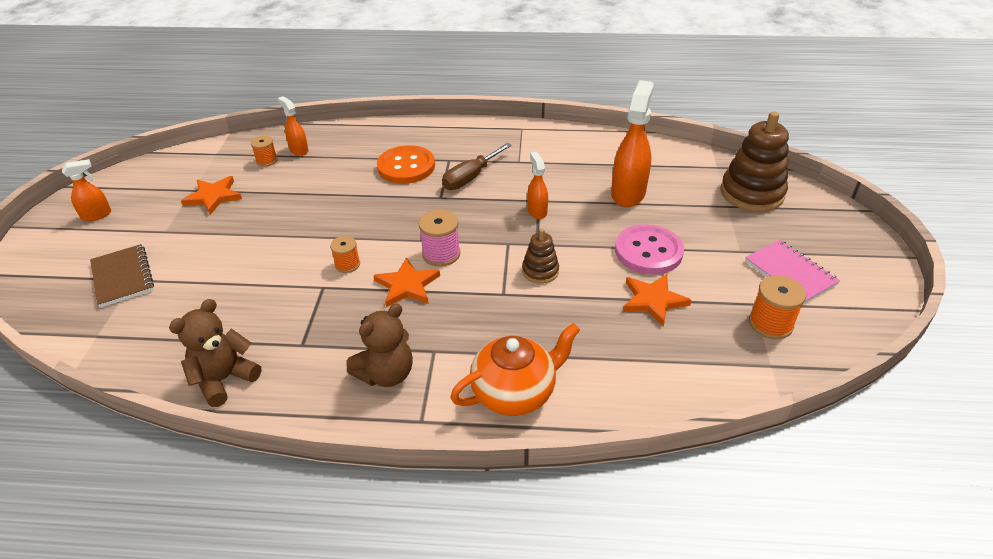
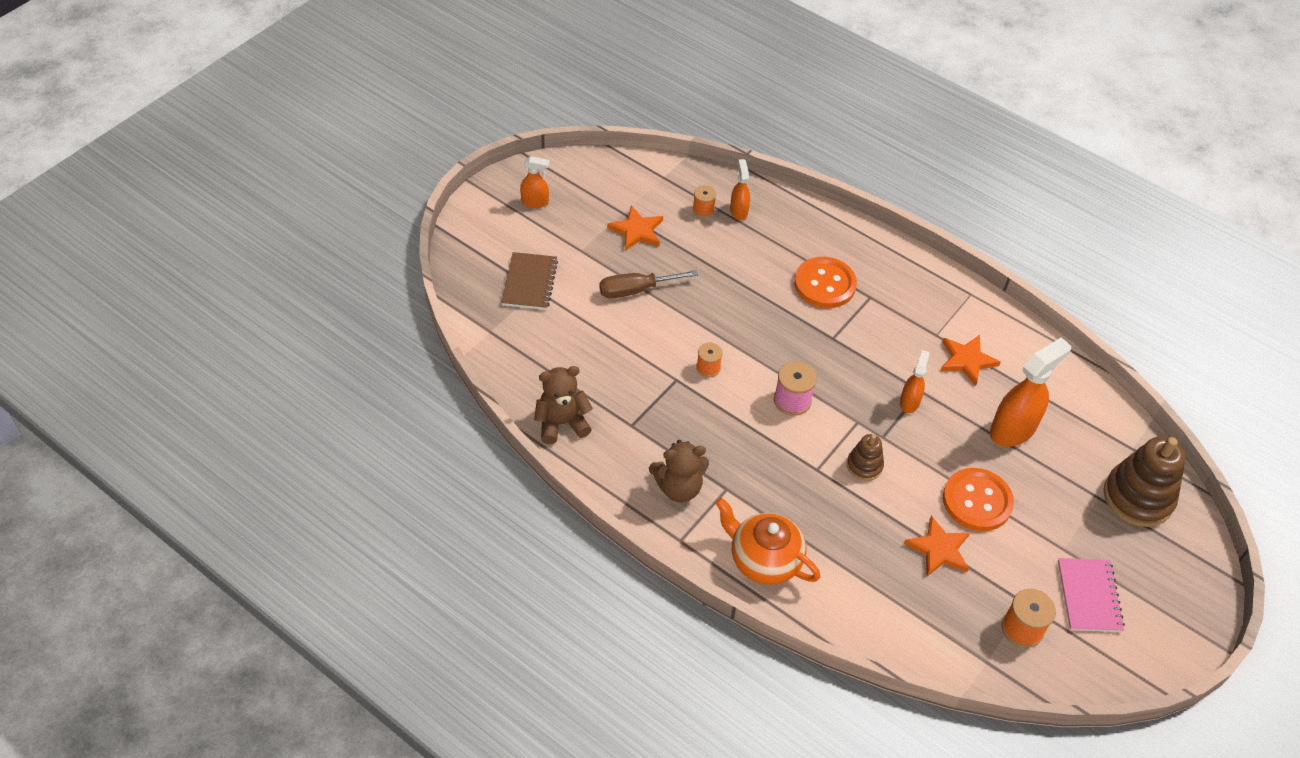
camera: 30 degrees right, 10 degrees up
orange star [373,257,440,307] -> orange star moved to [940,335,1001,386]
brown screwdriver [442,143,512,190] -> brown screwdriver moved to [599,270,698,298]
orange teapot [450,323,580,416] -> orange teapot turned 150 degrees counterclockwise [715,497,820,585]
pink button [615,224,684,275] -> orange button [943,468,1014,531]

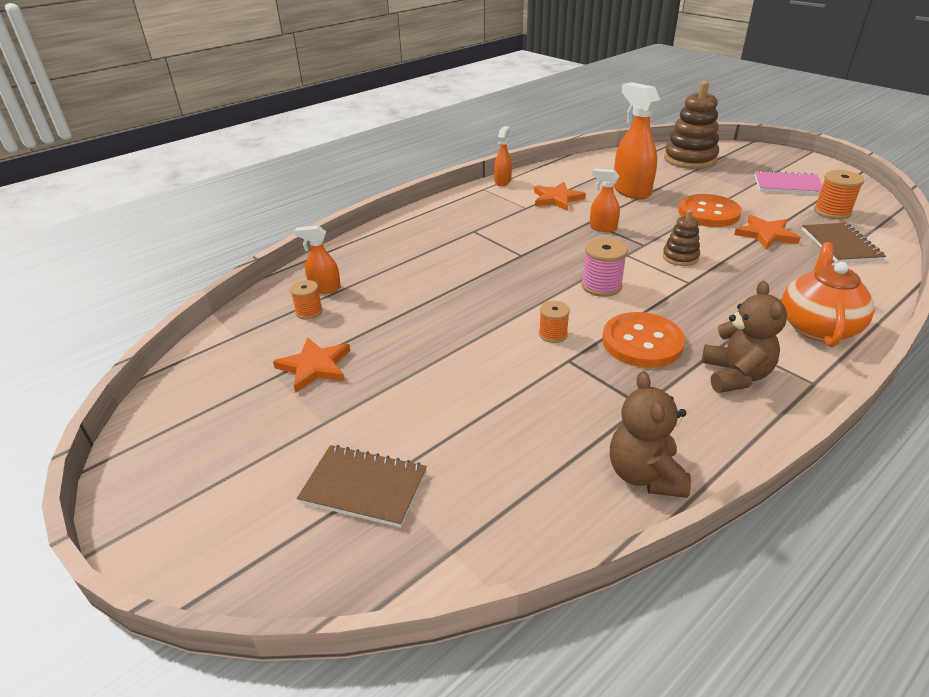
camera: 75 degrees left, 15 degrees down
orange spray bottle [520,156,550,208] -> orange spray bottle moved to [494,126,512,186]
brown screwdriver [599,270,698,298] -> none
orange teapot [715,497,820,585] -> orange teapot turned 150 degrees clockwise [782,242,875,347]
orange button [794,257,857,308] -> orange button moved to [602,312,685,368]
none -> brown notebook [802,223,886,263]

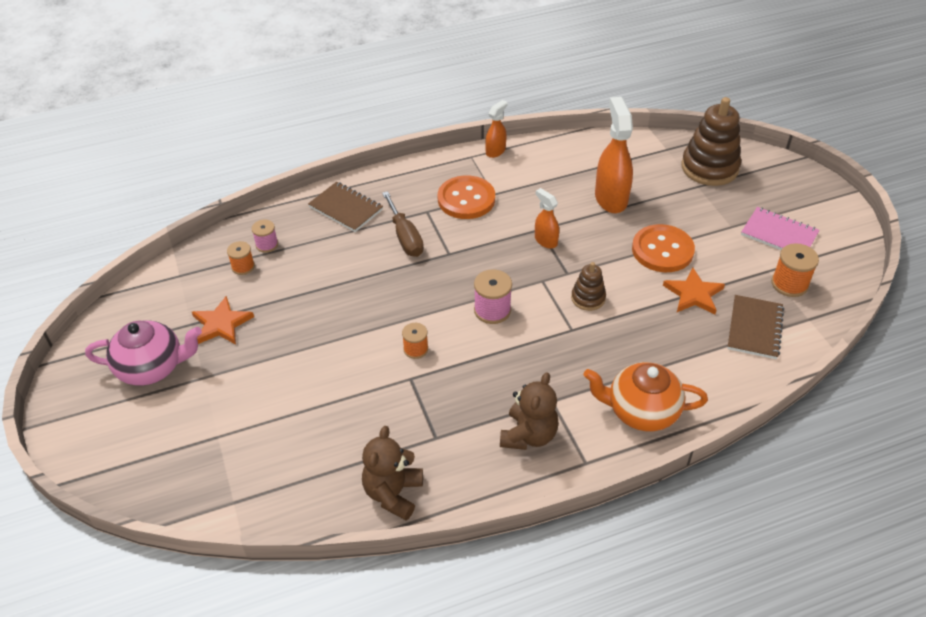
camera: 20 degrees right, 10 degrees up
orange spray bottle [294,225,341,294] -> pink spool [252,220,278,253]
brown notebook [297,445,427,527] -> brown notebook moved to [308,182,383,232]
orange star [534,182,586,211] -> none
orange button [602,312,685,368] -> orange button moved to [438,175,495,219]
orange teapot [782,242,875,347] -> orange teapot turned 120 degrees counterclockwise [583,362,708,431]
none -> pink teapot [85,321,202,386]
none -> brown screwdriver [382,191,424,257]

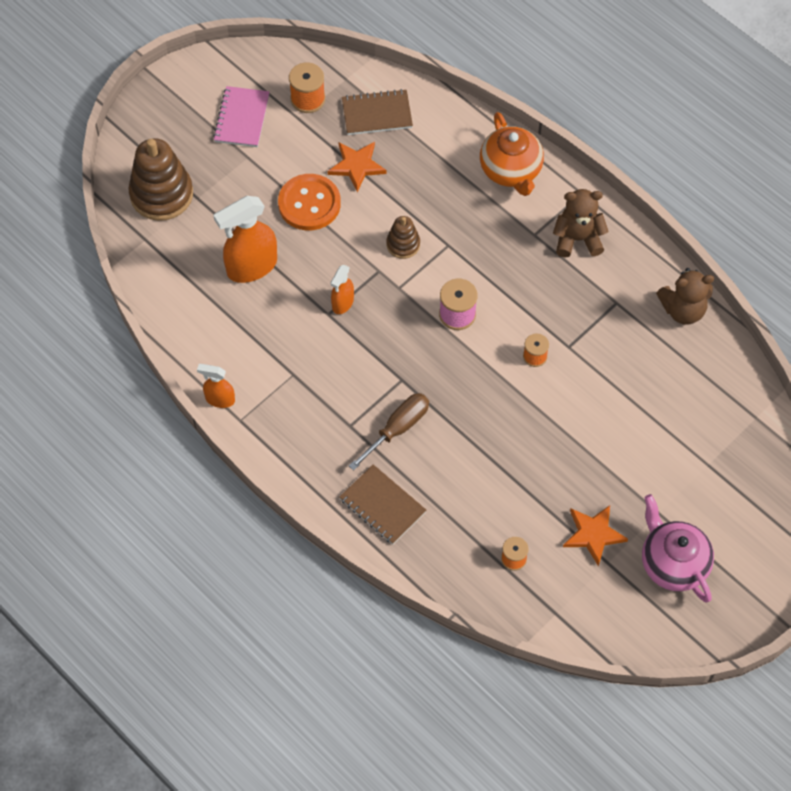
camera: 115 degrees left, 15 degrees up
pink spool [252,220,278,253] -> none
brown notebook [308,182,383,232] -> brown notebook turned 60 degrees counterclockwise [340,464,426,544]
orange button [438,175,495,219] -> none

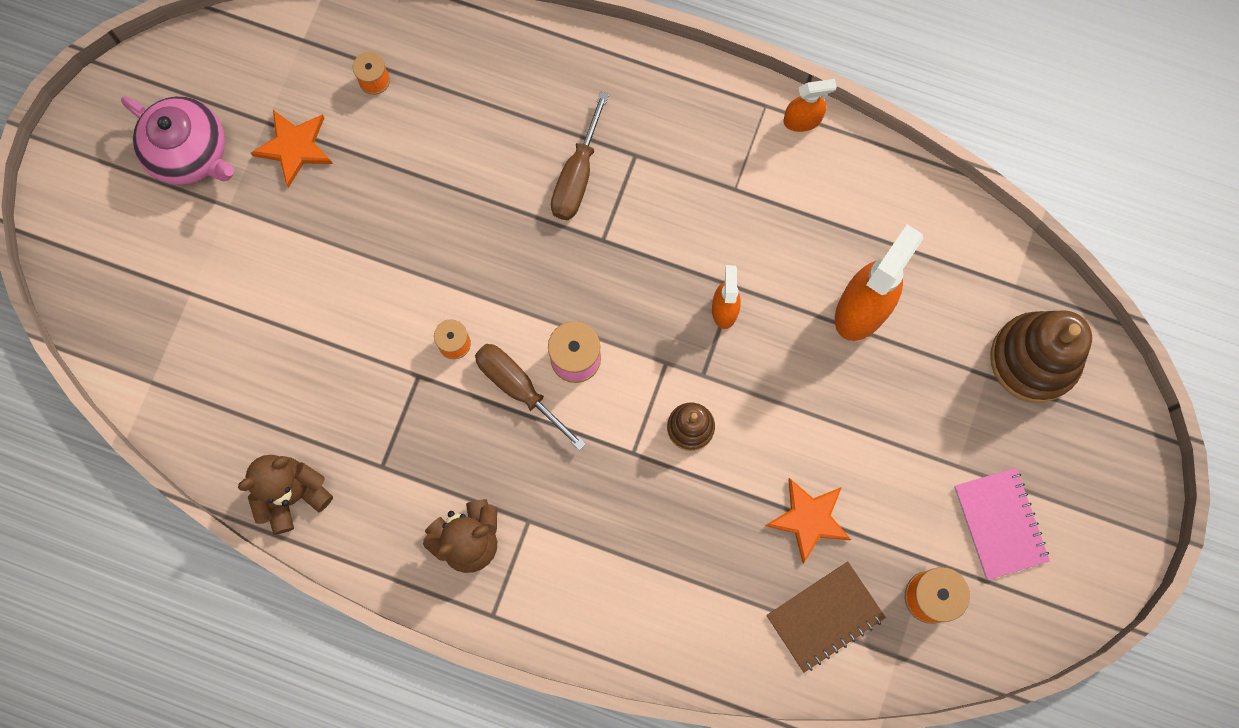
camera: 155 degrees right, 15 degrees up
orange button [278,174,341,230] -> none
brown notebook [340,464,426,544] -> none
orange teapot [480,112,544,196] -> none
none -> brown screwdriver [475,344,586,451]

